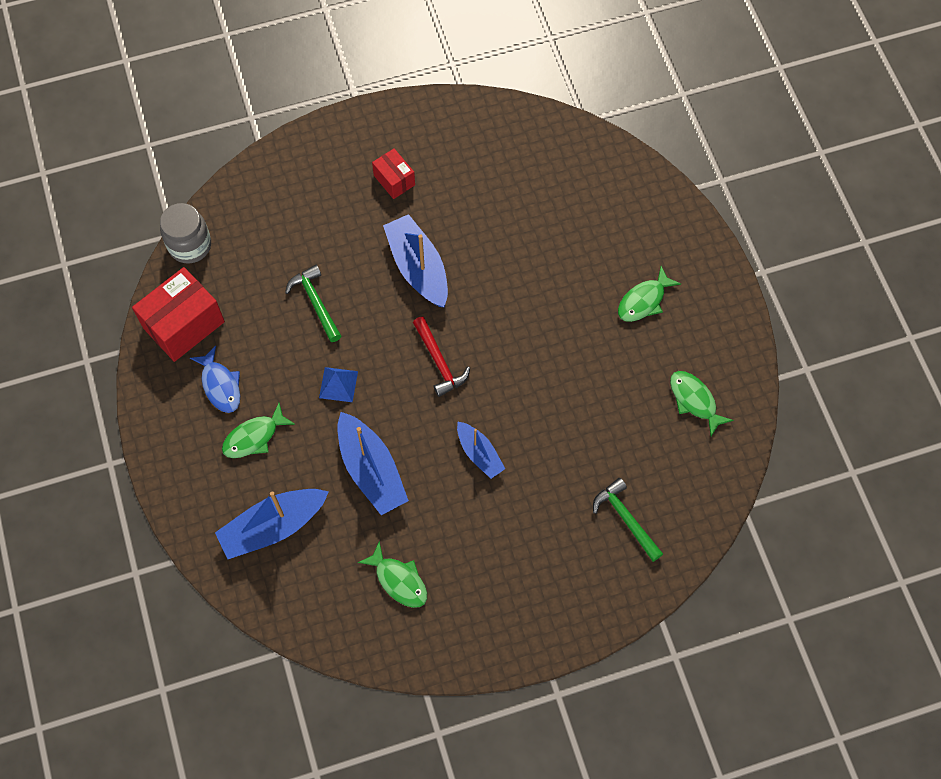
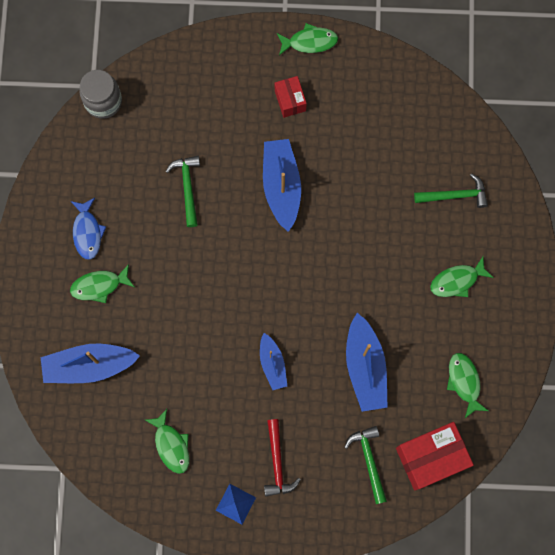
camera: 20 degrees right, 10 degrees up
red box [132,267,225,362] -> red box moved to [396,422,474,490]
blue pyramid [319,367,358,402] -> blue pyramid moved to [216,484,256,524]
blue boat [337,412,409,515] -> blue boat moved to [346,313,388,412]
red hammer [413,316,470,397] -> red hammer moved to [264,419,300,496]
none -> green fish [277,23,338,55]
none -> green hammer [414,173,488,208]

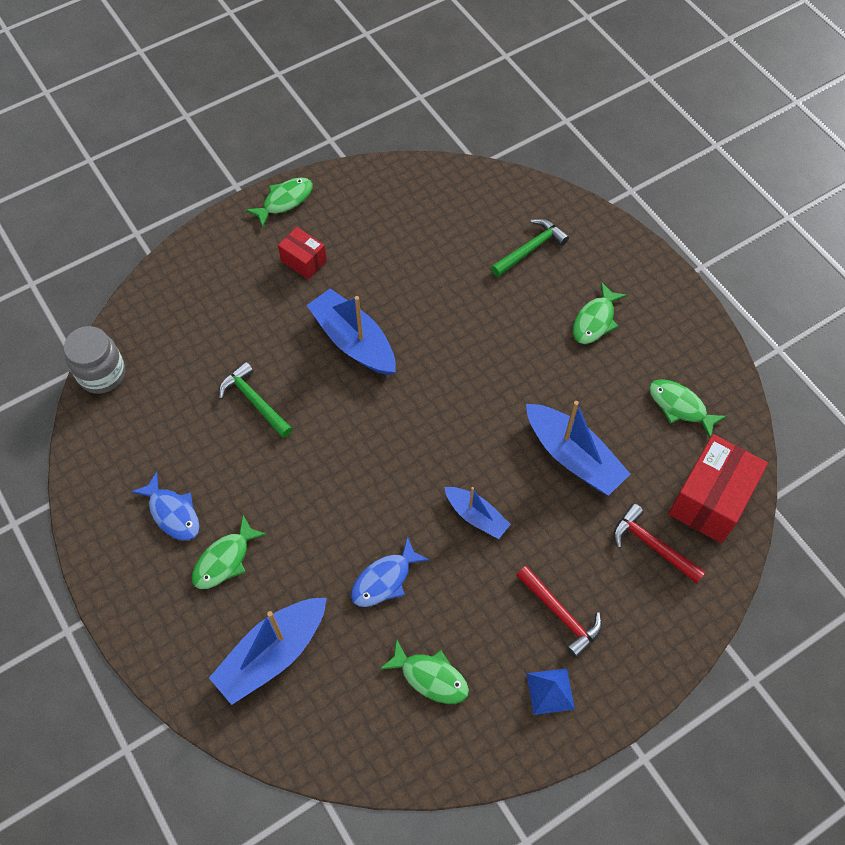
camera: 35 degrees left, 15 degrees down
green hammer [344,426,387,504] -> red hammer [614,503,705,583]
none -> blue fish [351,536,430,607]

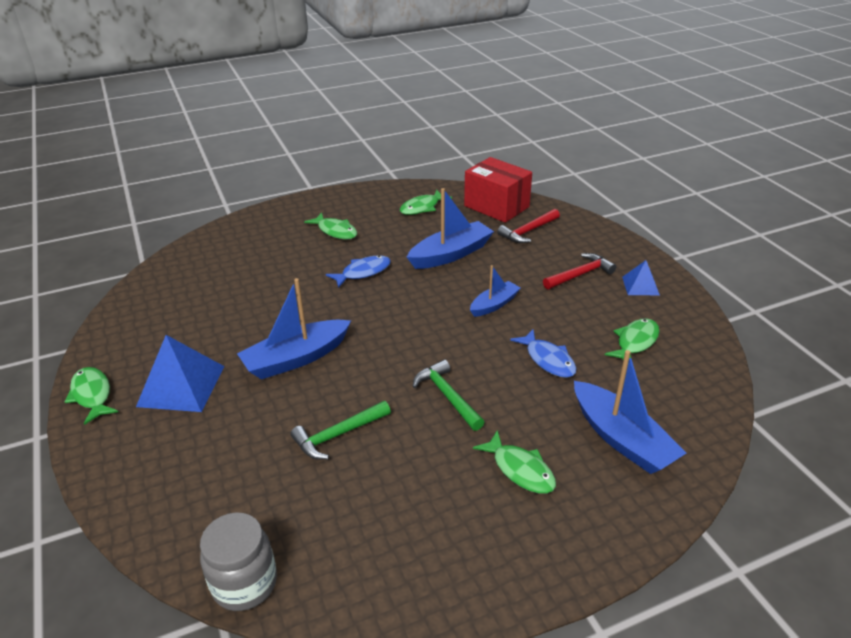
camera: 80 degrees left, 25 degrees down
blue fish [131,472,200,541] -> blue fish moved to [326,255,391,288]
red box [278,227,327,280] -> blue pyramid [136,335,224,412]
green hammer [491,219,569,277] -> green hammer moved to [413,359,484,431]

